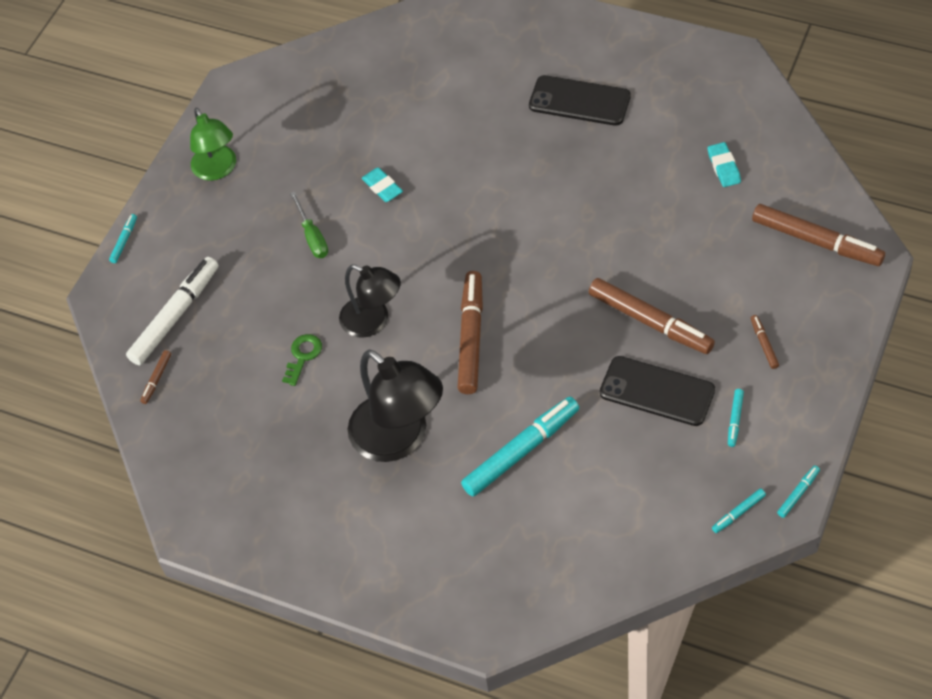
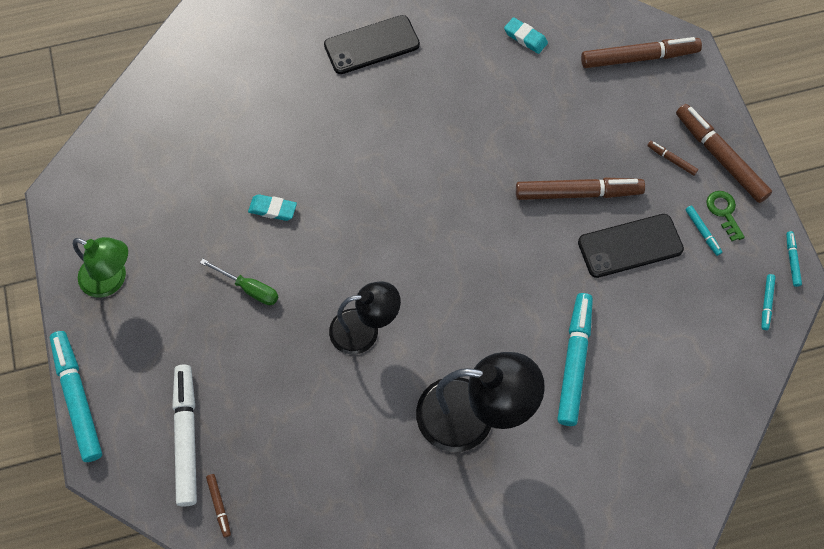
camera: 45 degrees left, 10 degrees up
turquoise marker [109,214,137,263] -> turquoise marker [50,331,102,462], size x2.25
green key [282,334,322,386] -> green key moved to [706,191,745,241]
brown marker [458,271,483,394] -> brown marker moved to [676,104,772,203]

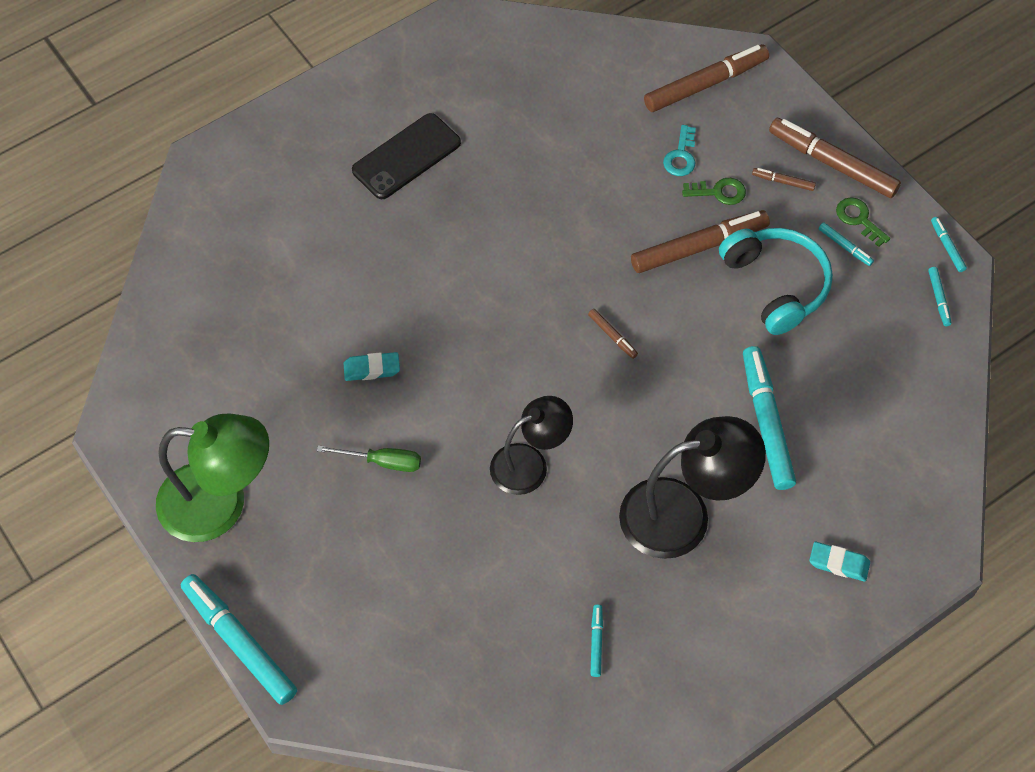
camera: 20 degrees left, 5 degrees down
green lamp [73,237,128,298] -> green lamp [156,413,269,542], size x1.53
white marker [172,365,197,506] -> none
brown marker [206,474,231,538] -> brown marker moved to [588,309,638,359]
turquoise eraser [504,17,548,54] -> turquoise eraser moved to [809,542,870,582]
black phone [578,214,684,278] -> turquoise headphones [719,228,833,335]
none -> turquoise marker [590,605,603,677]
none -> turquoise key [663,125,696,176]
none -> green key [682,178,746,205]

